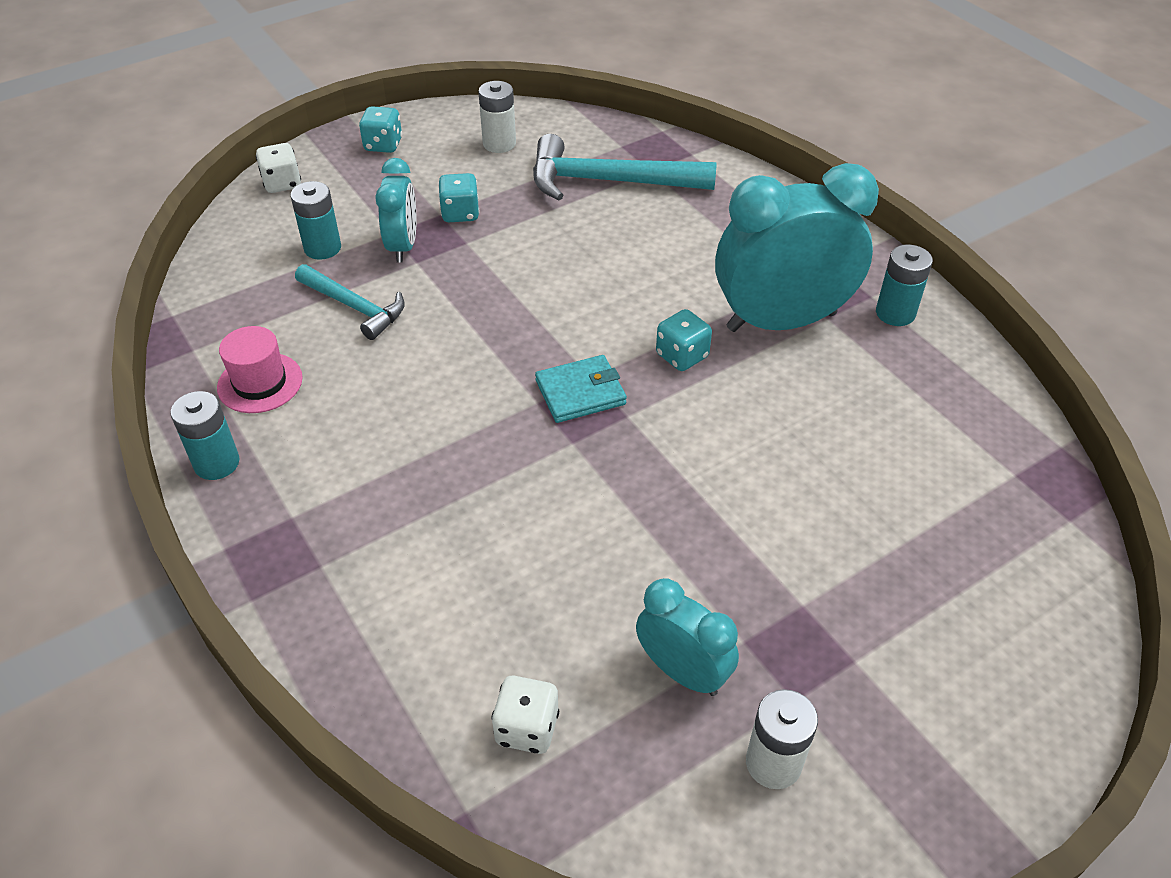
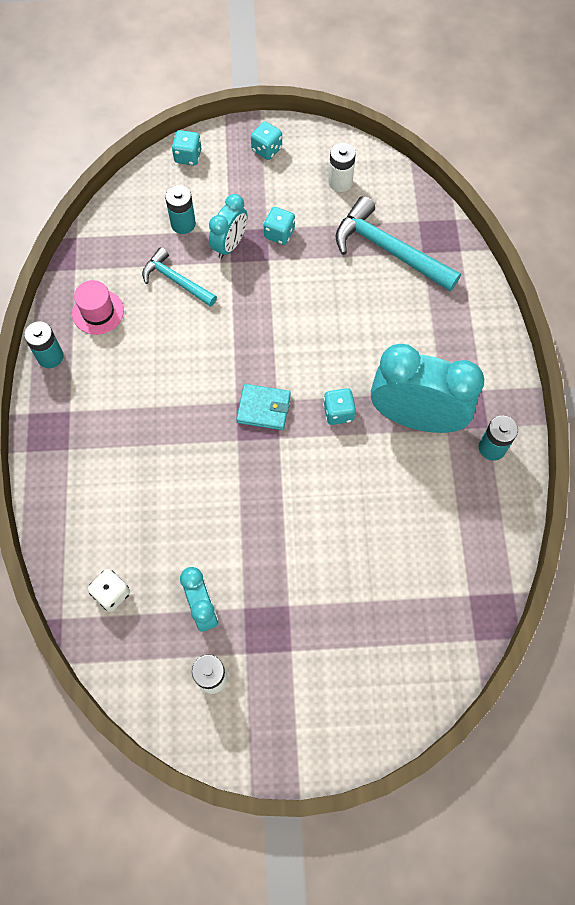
camera: 30 degrees right, 20 degrees up
white dice [256,143,301,193] -> turquoise dice [172,130,201,165]
turquoise hammer [295,264,405,340] -> turquoise hammer turned 150 degrees clockwise [142,247,217,307]

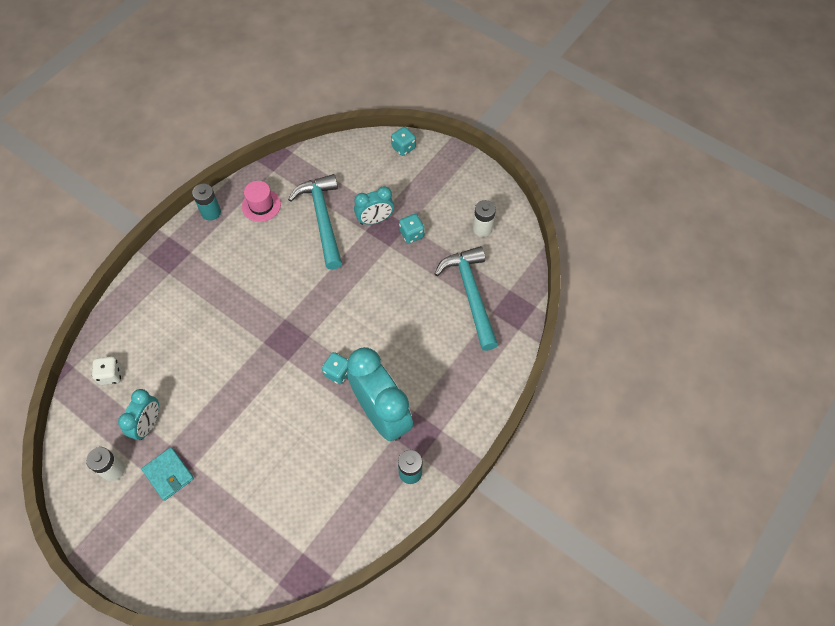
camera: 40 degrees right, 5 degrees down
turquoise hammer [142,247,217,307] -> turquoise hammer [288,174,342,270], size x1.64
turquoise battery [165,185,196,234] -> none
turquoise wallet [236,384,291,430] -> turquoise wallet moved to [141,447,194,501]
turquoise dice [251,122,282,160] -> none

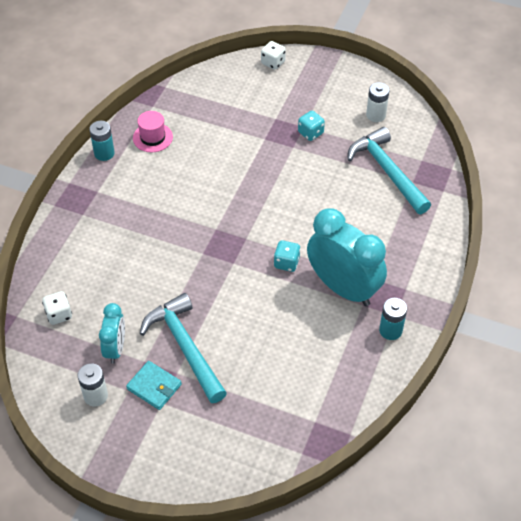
camera: 15 degrees left, 10 degrees down
turquoise hammer [288,174,342,270] -> turquoise hammer moved to [140,293,227,403]
turquoise clock [354,186,394,225] -> none
turquoise dice [391,127,416,156] -> white dice [261,41,286,69]

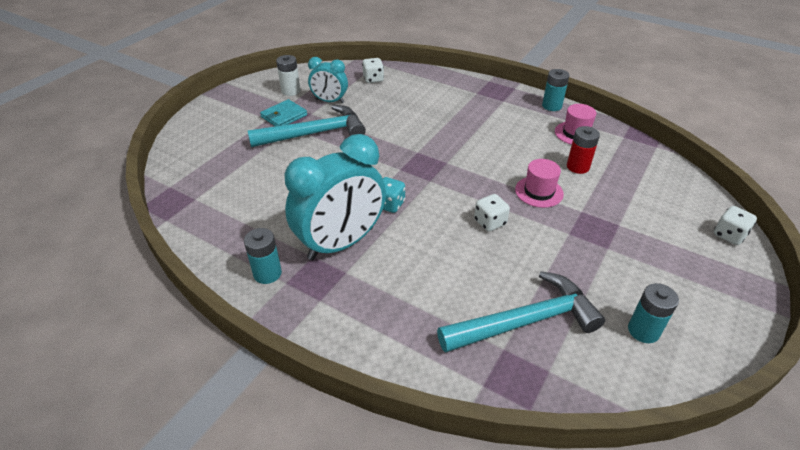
camera: 100 degrees right, 10 degrees down
turquoise dice [298,111,325,141] -> none
white battery [366,83,390,122] -> turquoise battery [628,283,679,343]
none -> white dice [474,194,510,232]
none -> pink hat [515,159,564,208]
none -> red battery [567,126,600,174]

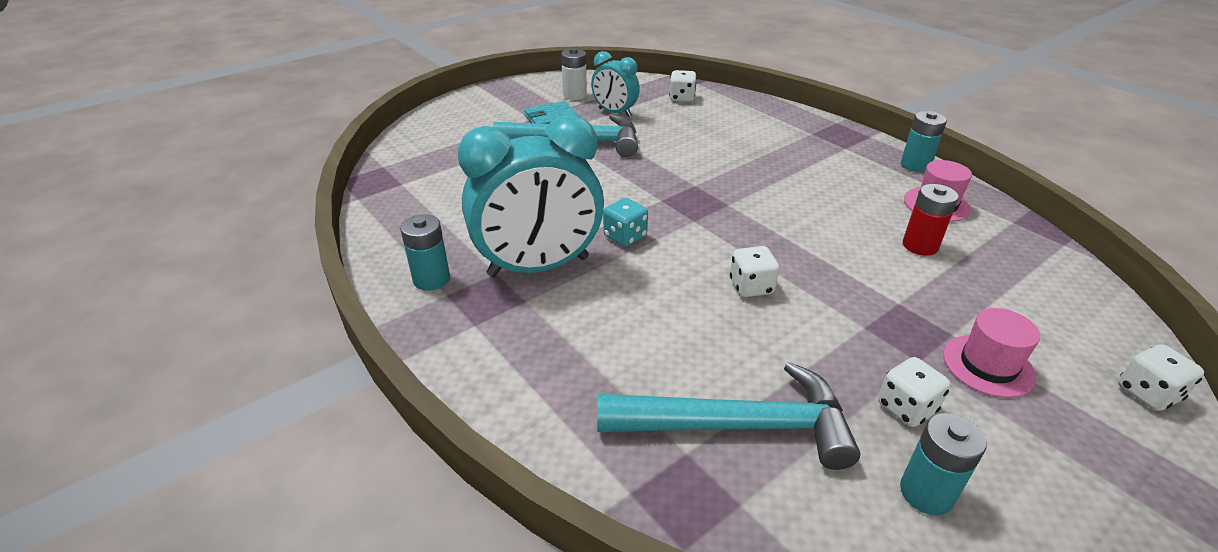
camera: 20 degrees right, 5 degrees down
pink hat [515,159,564,208] -> pink hat moved to [943,308,1040,398]
none -> white dice [878,357,951,427]

